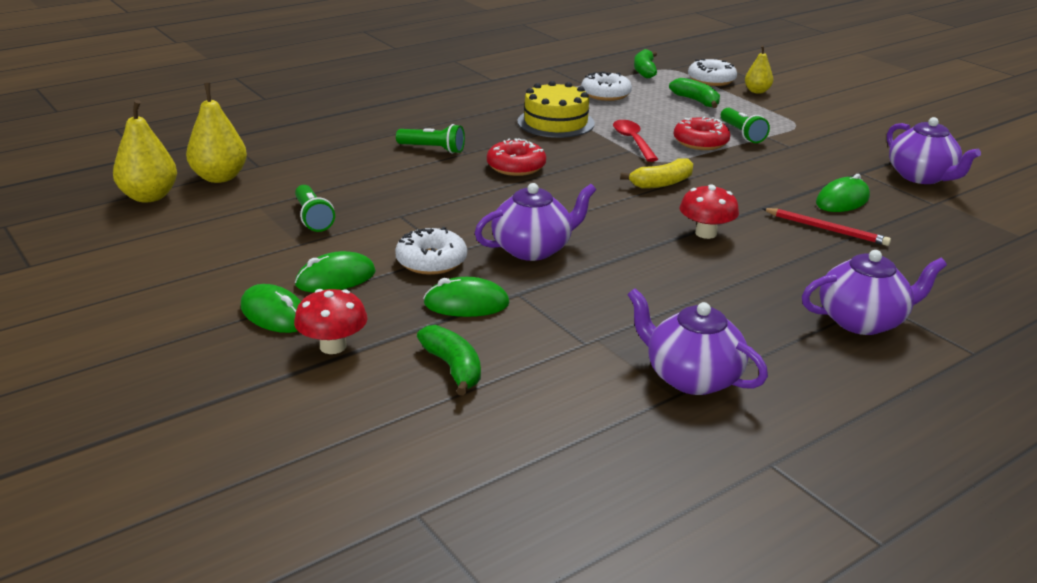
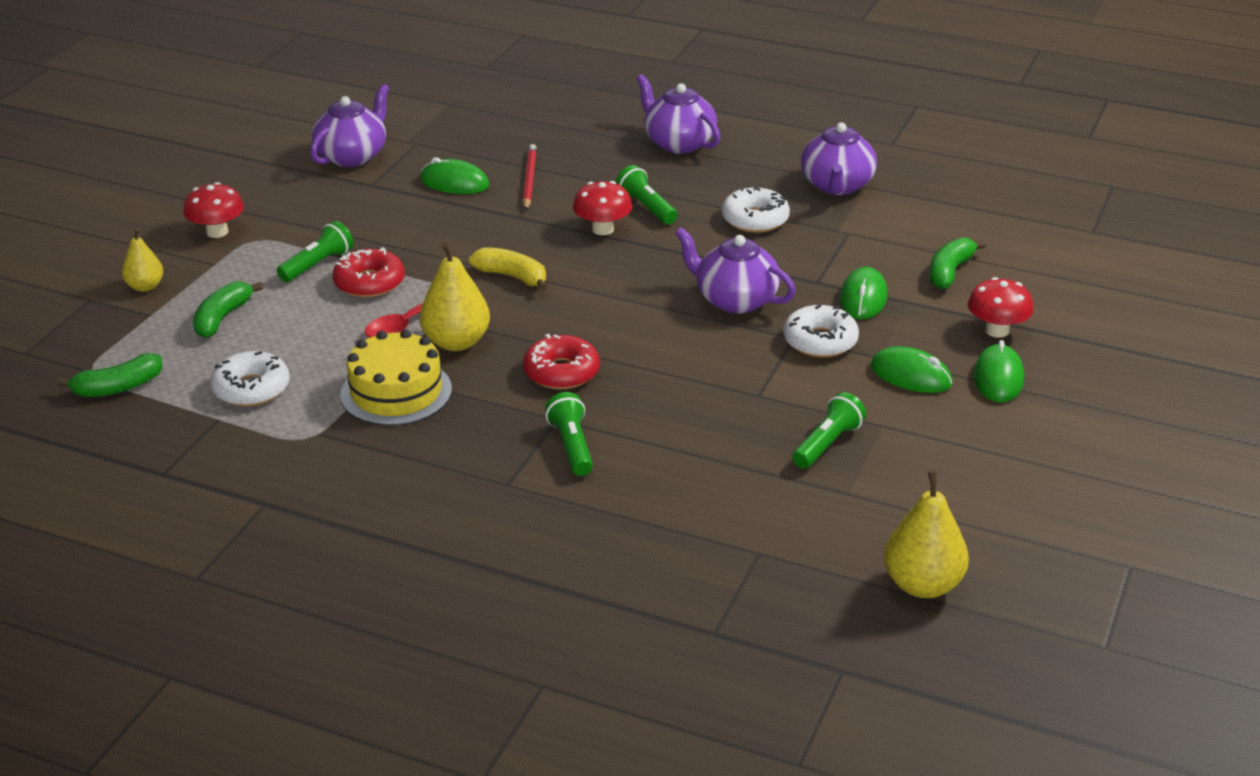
camera: 120 degrees left, 5 degrees up
yellow pear [186,83,247,183] -> yellow pear moved to [420,242,490,351]
green mouse [423,277,510,317] -> green mouse turned 45 degrees clockwise [840,267,887,319]
white donut [688,59,737,86] -> white donut moved to [722,186,790,233]
none -> red mushroom [183,182,244,238]
none -> green flashlight [616,165,677,225]

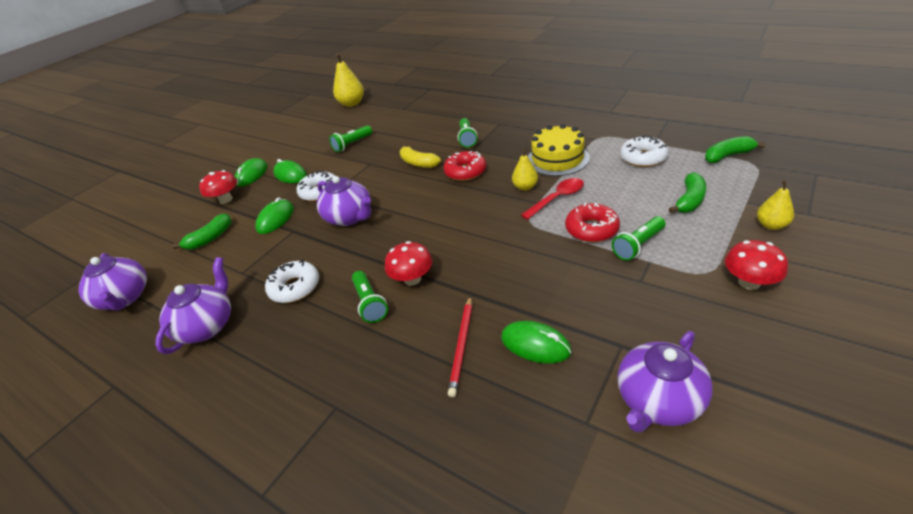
camera: 165 degrees left, 5 degrees up
yellow pear [420,242,490,351] -> yellow pear [512,148,538,191], size x0.60
yellow banana [469,247,547,290] -> yellow banana moved to [400,145,441,168]
purple teapot [636,74,720,154] -> purple teapot moved to [78,253,147,311]

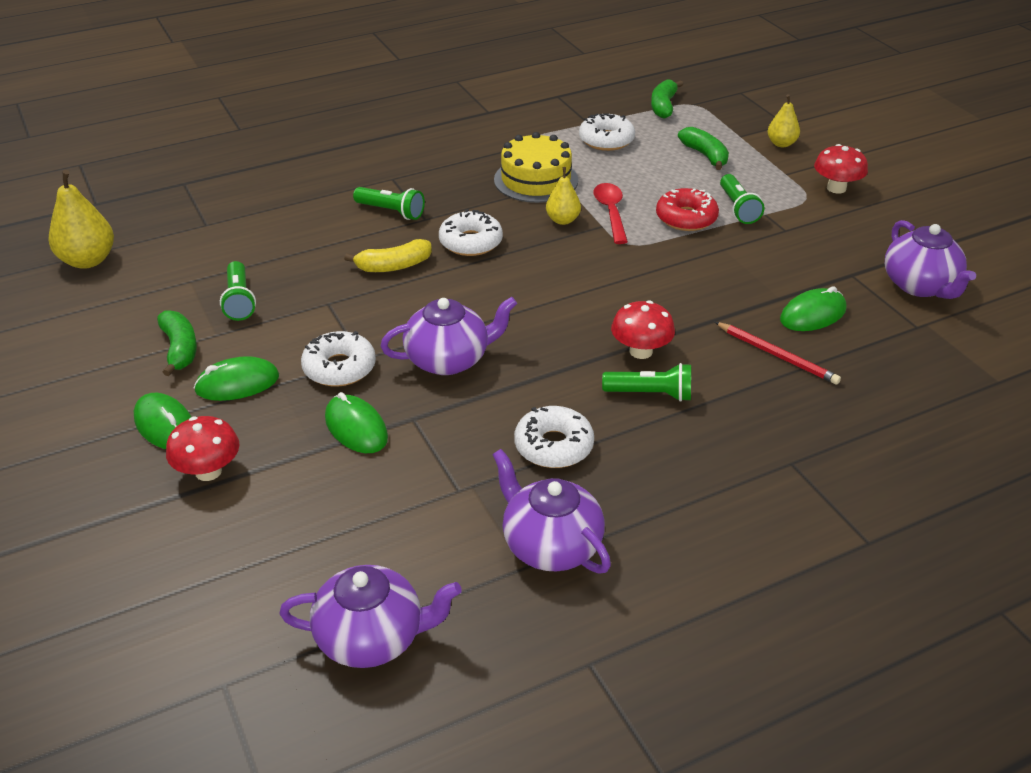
camera: 65 degrees left, 0 degrees up
green banana [172,213,231,249] -> green banana moved to [157,310,197,376]
red donut [443,151,486,181] -> white donut [439,209,503,256]

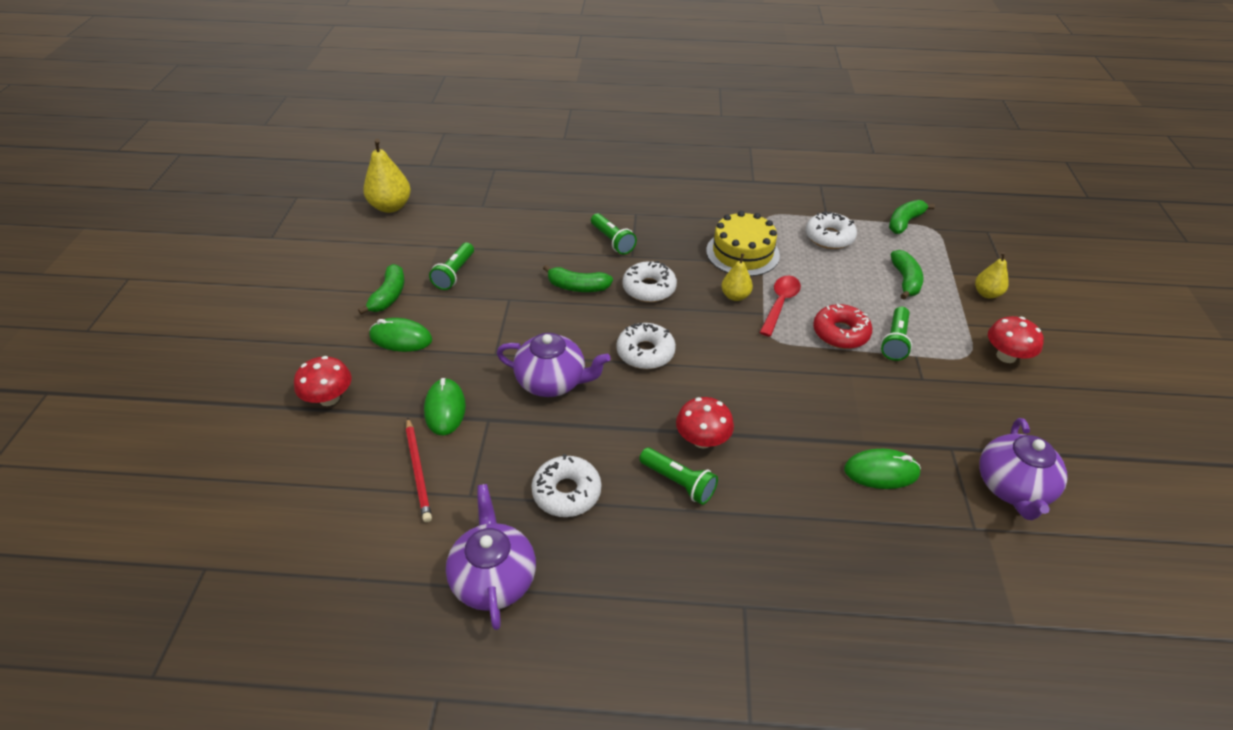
camera: 30 degrees right, 5 degrees up
green mouse [134,392,191,449] -> none
purple teapot [279,565,462,668] -> none
white donut [301,331,376,387] -> white donut moved to [616,323,676,369]
yellow banana [344,239,432,272] -> green banana [543,265,613,292]
red pencil [715,322,841,385] -> red pencil moved to [406,417,432,522]

